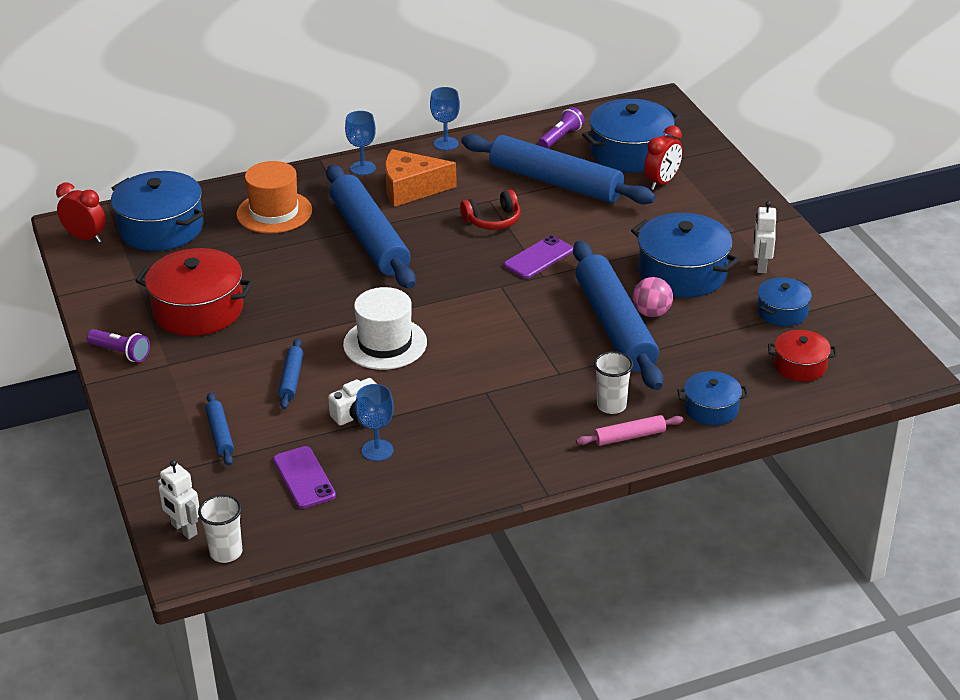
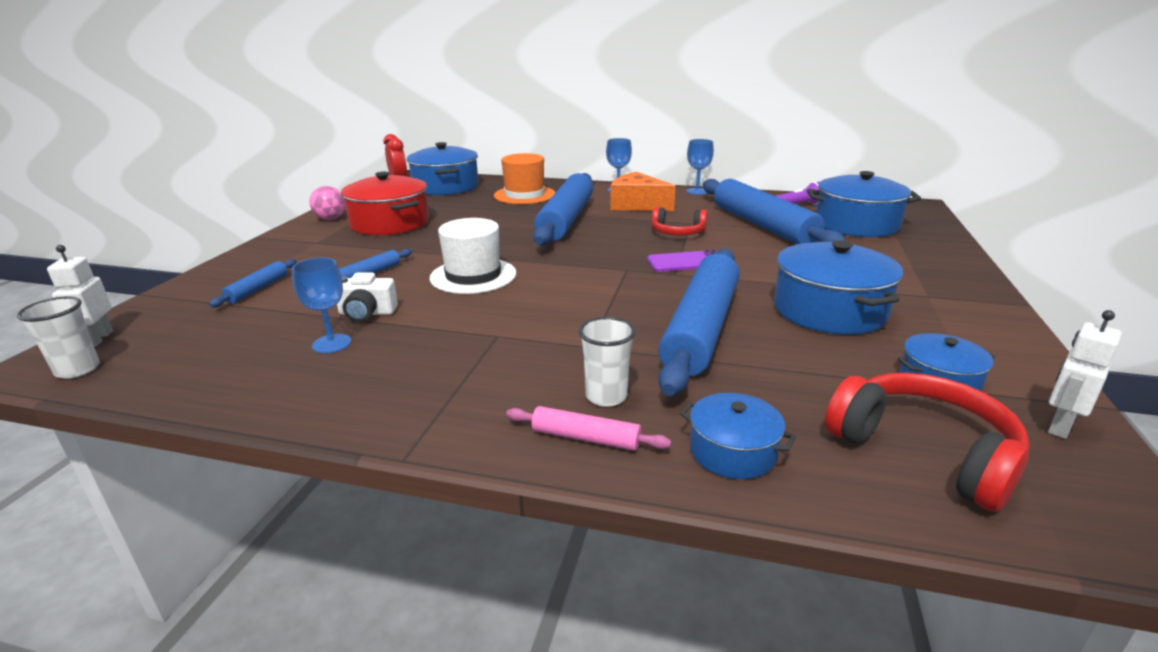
camera: 35 degrees right, 10 degrees down
purple flashlight [87,329,150,362] -> none
purple phone [273,446,336,509] -> none
pink ball [633,277,673,317] -> pink ball moved to [309,186,345,220]
red clock [644,126,683,190] -> none
white robot [754,201,776,273] -> white robot moved to [1048,310,1122,439]
red pot [768,330,837,382] -> red headphones [825,373,1030,512]

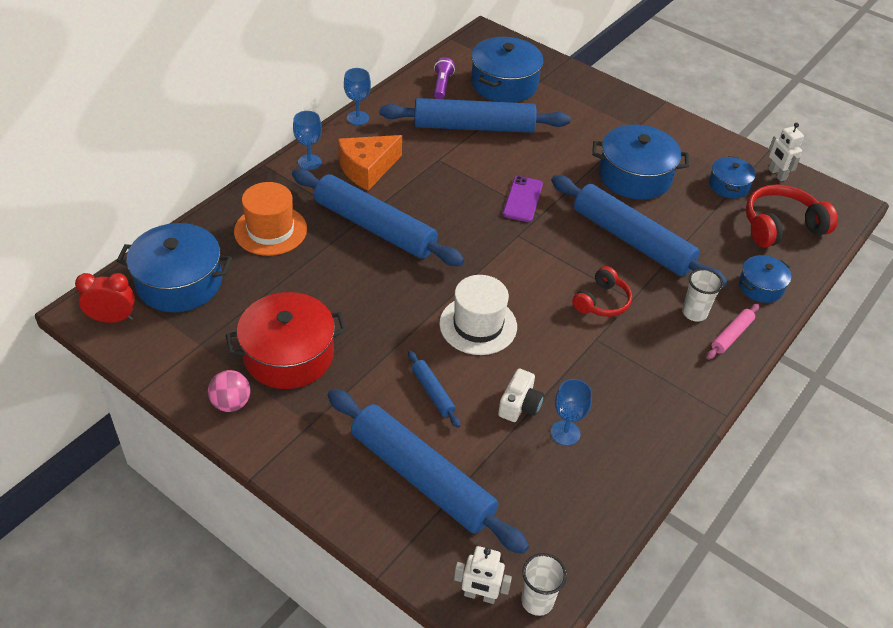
camera: 70 degrees left, 20 degrees up
blue rolling pin [209,259,297,307] -> blue rolling pin [328,389,529,554], size x2.35
red headphones [651,207,707,235] -> red headphones moved to [572,266,632,317]

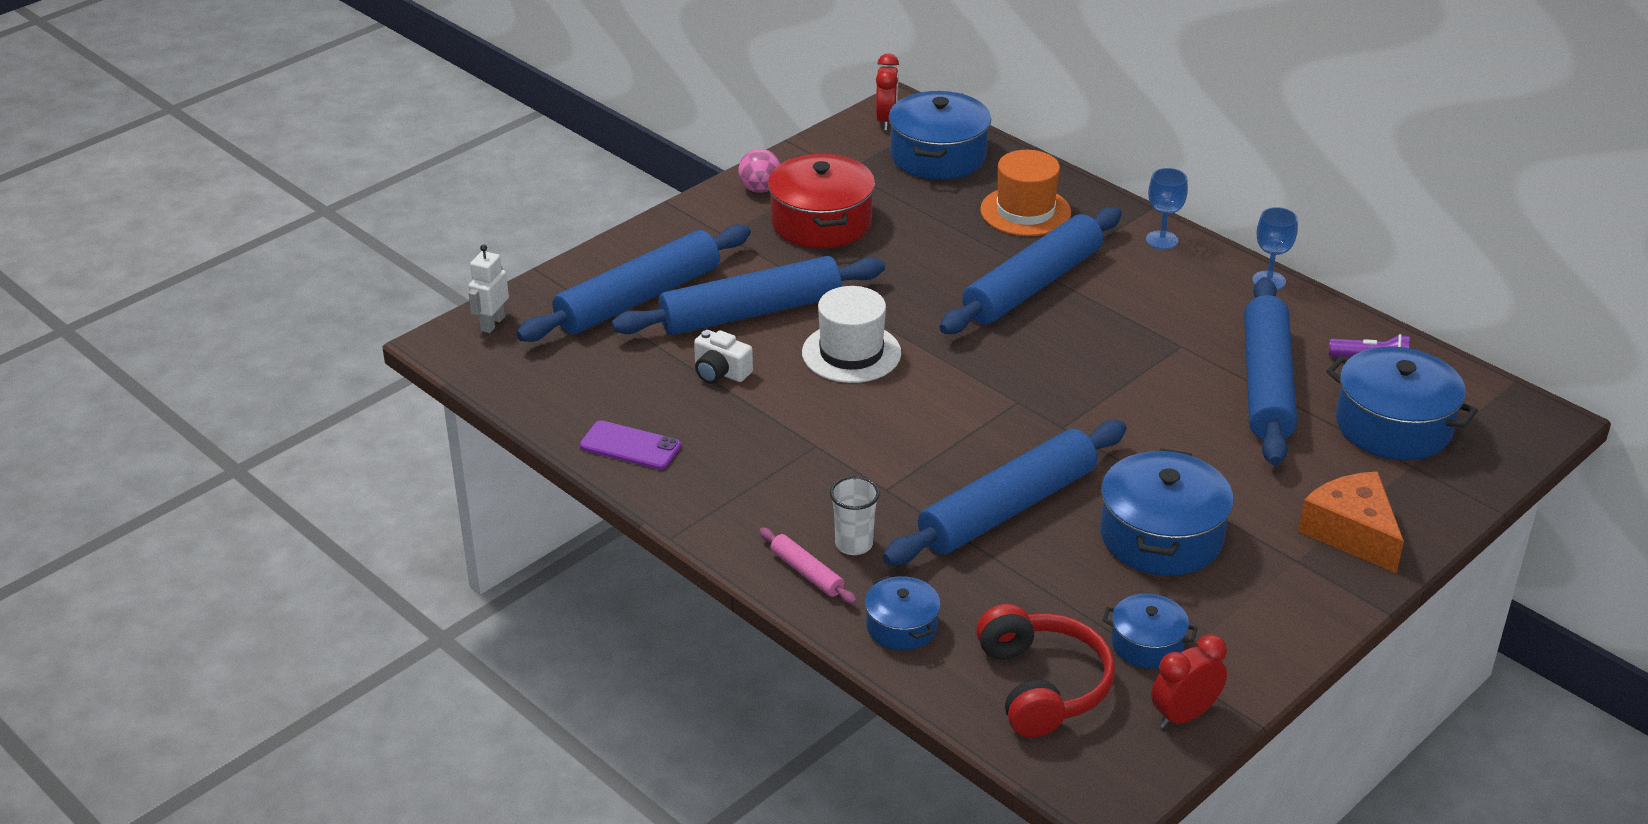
camera: 100 degrees right, 10 degrees down
orange cheese [338,135,402,191] -> orange cheese moved to [1298,471,1404,573]
blue rolling pin [408,350,461,428] -> blue rolling pin [611,256,885,335], size x2.35
purple phone [503,176,543,222] -> purple phone moved to [580,421,681,470]
white cup [521,553,567,616] -> none
blue goblet [551,379,592,446] -> none
red headphones [572,266,632,317] -> none
white robot [768,123,804,182] -> red clock [1151,634,1227,728]

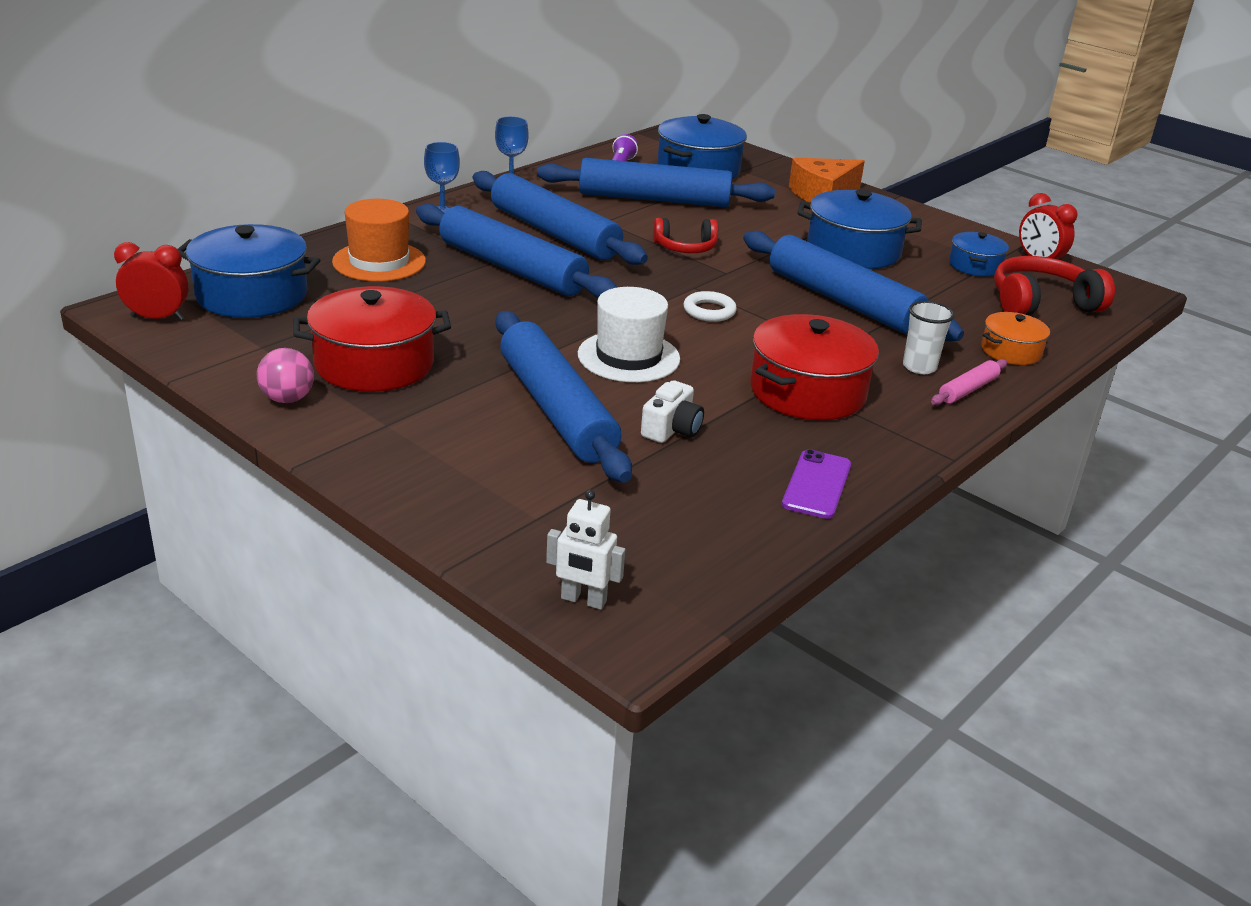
camera: 95 degrees left, 5 degrees down
blue rolling pin [516,224,751,342] -> blue rolling pin moved to [473,171,648,265]
blue pot [865,575,941,650] -> orange pot [981,312,1050,365]
none -> red headphones [653,218,718,253]
none -> white ring [683,291,737,322]
none -> red pot [750,314,879,420]

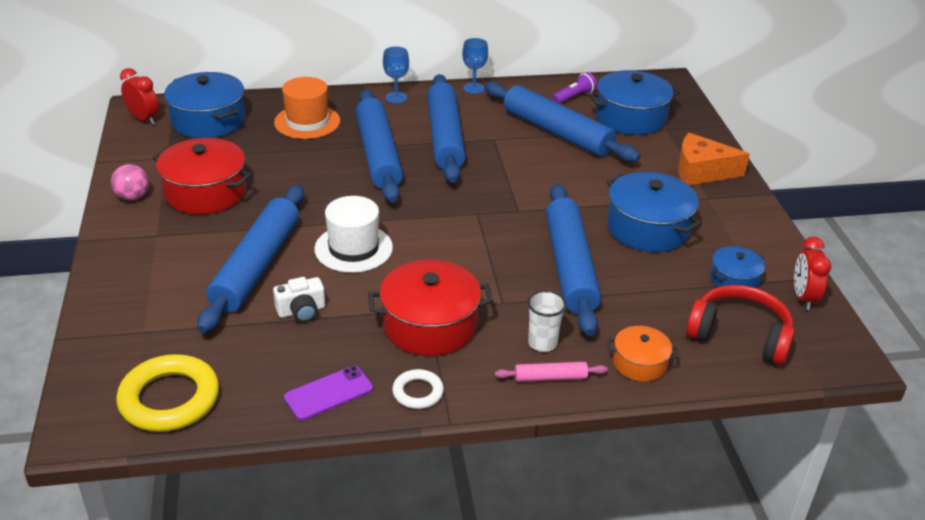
camera: 40 degrees right, 5 degrees up
white robot [546,490,625,610] -> none
red headphones [653,218,718,253] -> none
white ring [683,291,737,322] -> white ring moved to [392,369,444,409]
none -> yellow ring [116,354,219,432]

